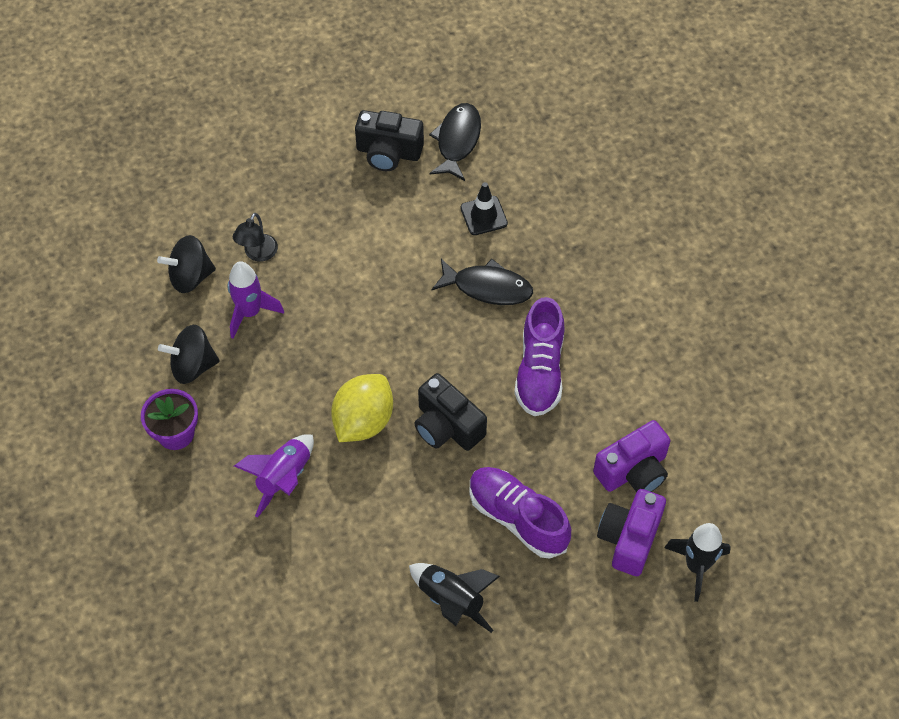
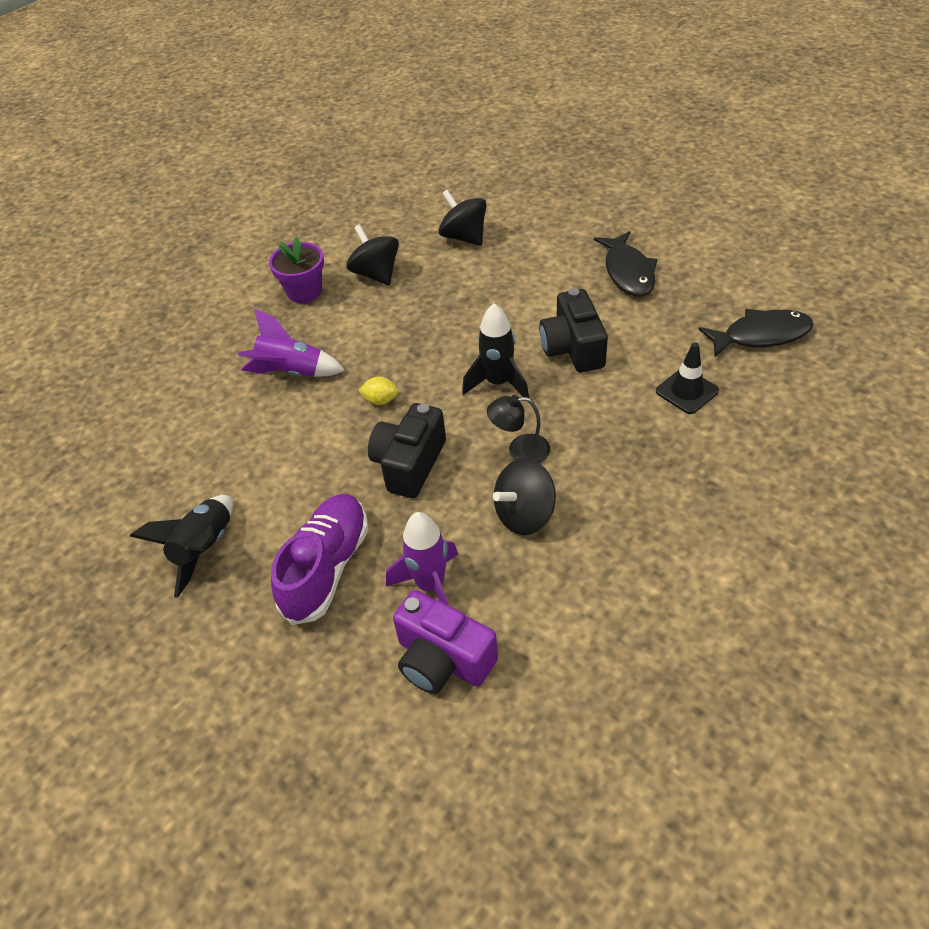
camera: 70 degrees right, 10 degrees down
purple rocket [228,261,284,339] -> purple rocket moved to [386,512,458,605]
black lamp [233,213,278,262] -> black lamp moved to [487,395,550,463]
yellow lemon [331,374,393,442] -> yellow lemon [358,377,398,405], size x0.44
black camera [355,110,424,171] -> black camera moved to [539,288,608,372]
black fish [432,259,533,305] -> black fish moved to [594,231,658,297]
purple shoe [514,297,565,416] -> black spinning top [493,458,556,535]
purple camera [597,489,666,576] -> none
black rocket [664,523,731,602] -> black rocket moved to [462,303,529,398]

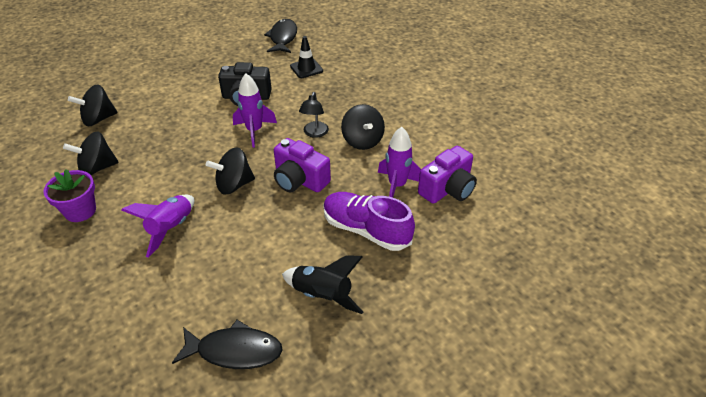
camera: 80 degrees left, 5 degrees down
yellow lemon [358,377,398,405] -> black spinning top [206,148,255,194]
black camera [368,403,446,498] -> purple camera [274,138,331,193]
black rocket [462,303,529,398] -> purple rocket [233,73,277,148]
black fish [594,231,658,297] -> black fish moved to [172,320,283,369]

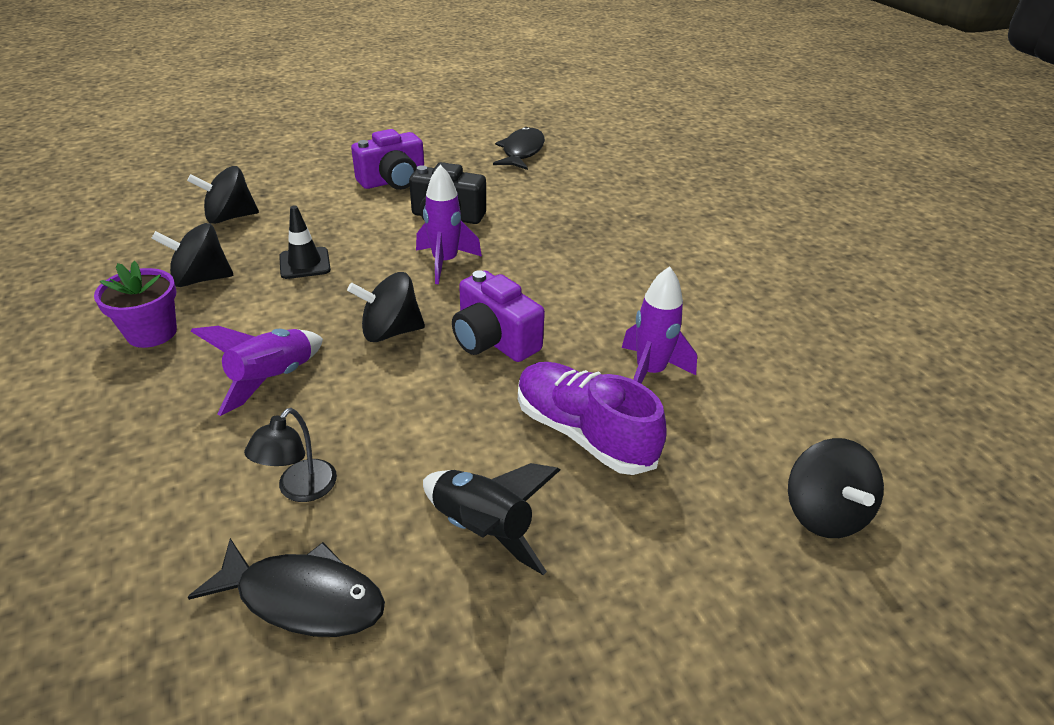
camera: 10 degrees right, 5 degrees down
black traffic cone [290,36,323,78] -> black traffic cone moved to [279,205,331,279]
black lamp [299,92,329,138] -> black lamp moved to [244,408,337,502]
black spinning top [341,104,385,150] -> black spinning top moved to [788,438,884,538]
purple camera [418,146,477,204] -> purple camera moved to [351,129,424,190]

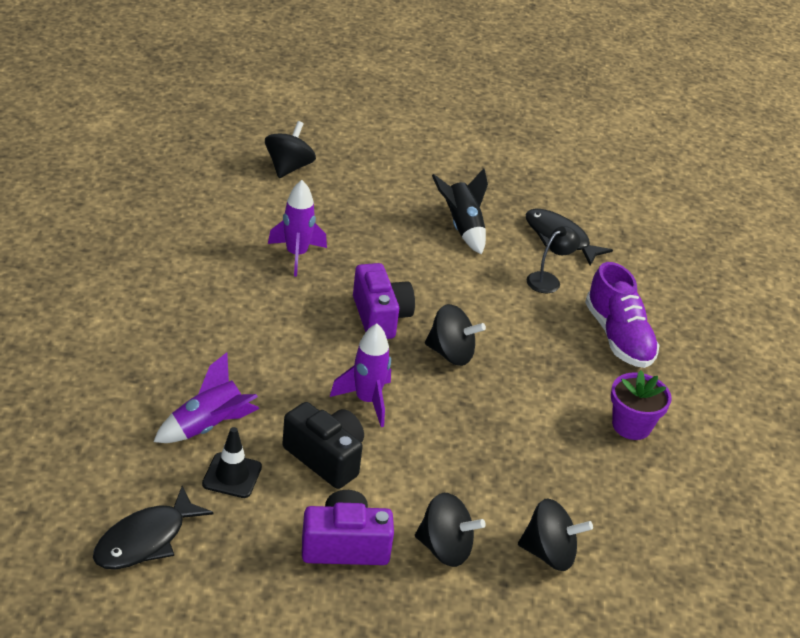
camera: 155 degrees left, 0 degrees up
black spinning top [151,223,233,287] -> black spinning top moved to [415,493,486,567]
purple rocket [191,326,323,416] -> purple rocket moved to [153,352,260,443]
black traffic cone [279,205,331,279] -> black traffic cone moved to [202,427,262,498]
purple shoe [518,362,667,475] -> purple shoe moved to [585,262,660,368]

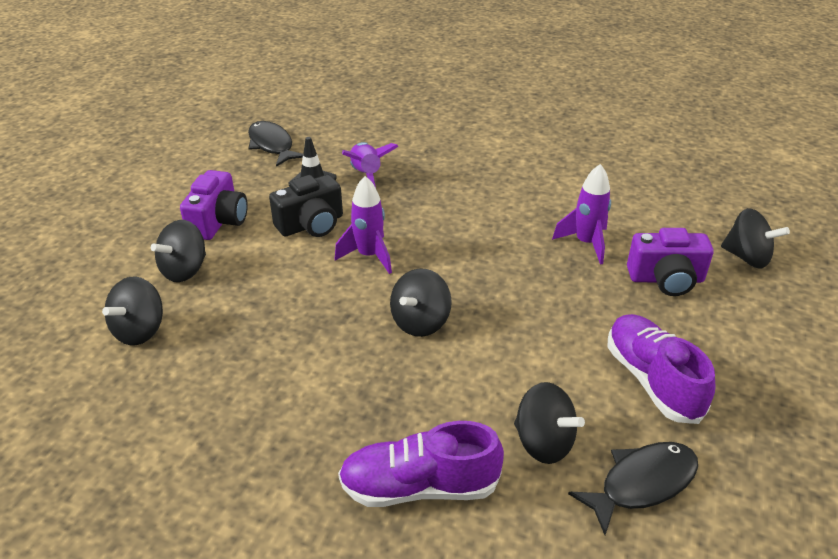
camera: 110 degrees right, 0 degrees up
purple camera [353,263,415,339] -> purple camera moved to [627,228,714,296]
black rocket [432,168,488,255] -> purple shoe [608,314,715,424]
black lamp [527,226,580,293] -> black spinning top [514,382,585,464]
purple flower pot [611,370,672,440] -> none

